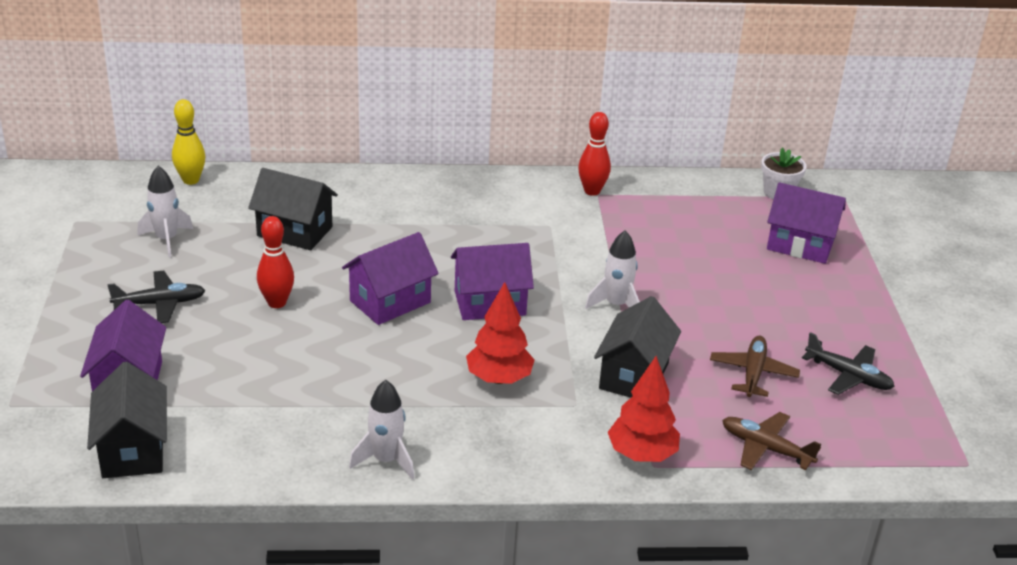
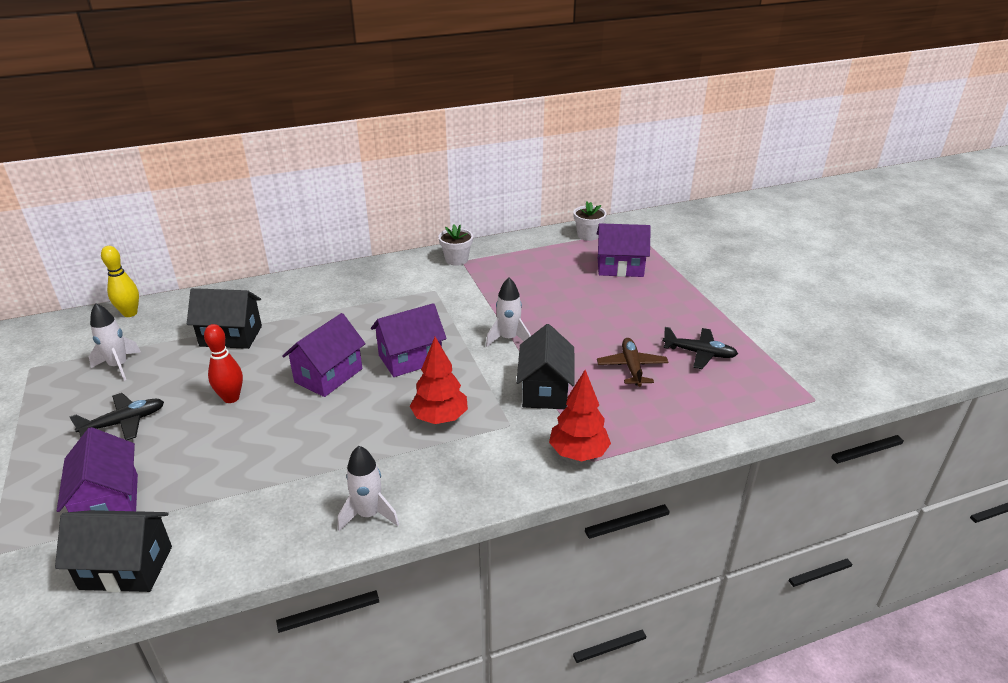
camera: 15 degrees left, 0 degrees up
black house [87,362,167,478] -> black house turned 60 degrees counterclockwise [55,510,172,592]
red bowling pin [578,112,611,196] -> white flower pot [438,225,473,266]
brown plane [722,412,821,470] -> none

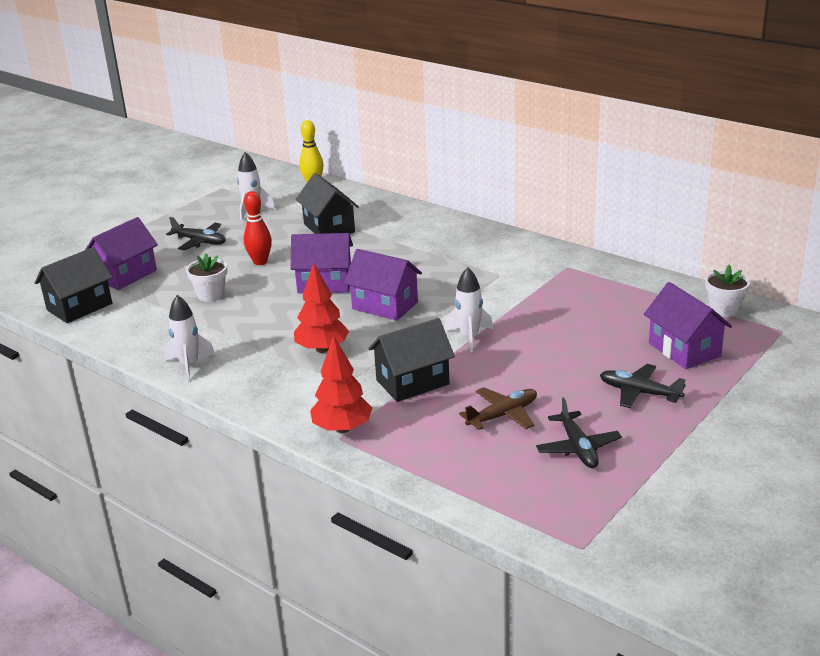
camera: 60 degrees right, 5 degrees down
black house [55,510,172,592] -> black house turned 75 degrees clockwise [35,247,112,323]
white flower pot [438,225,473,266] -> white flower pot moved to [186,253,227,302]
none -> black plane [600,364,686,408]

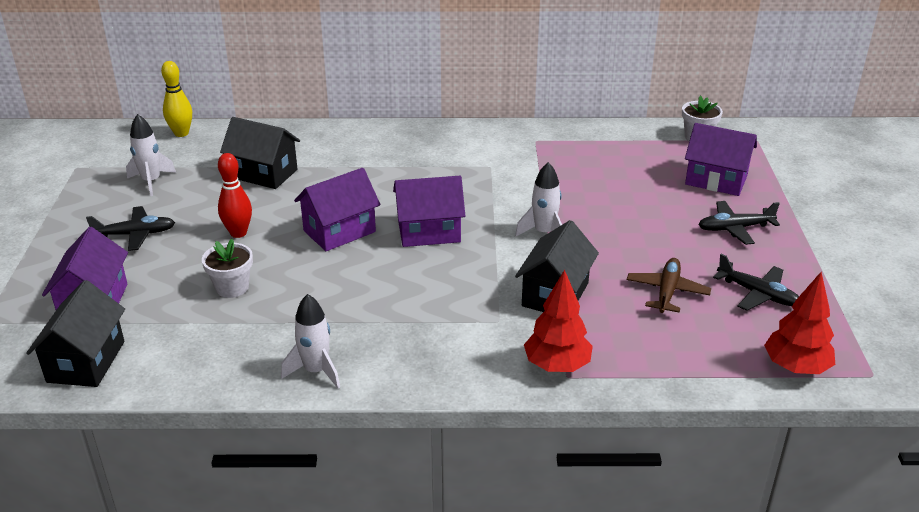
camera: 40 degrees left, 5 degrees up
red tree [294,263,349,353] -> red tree moved to [764,272,835,374]

